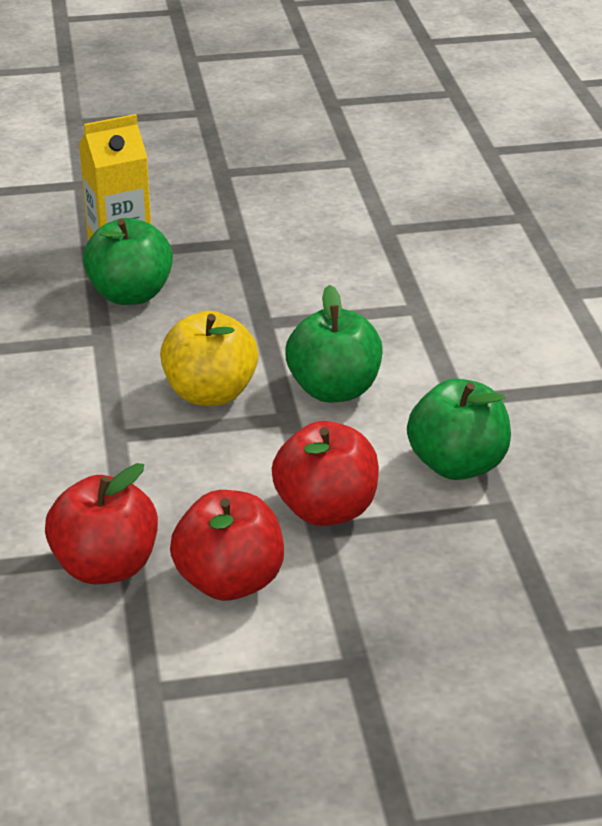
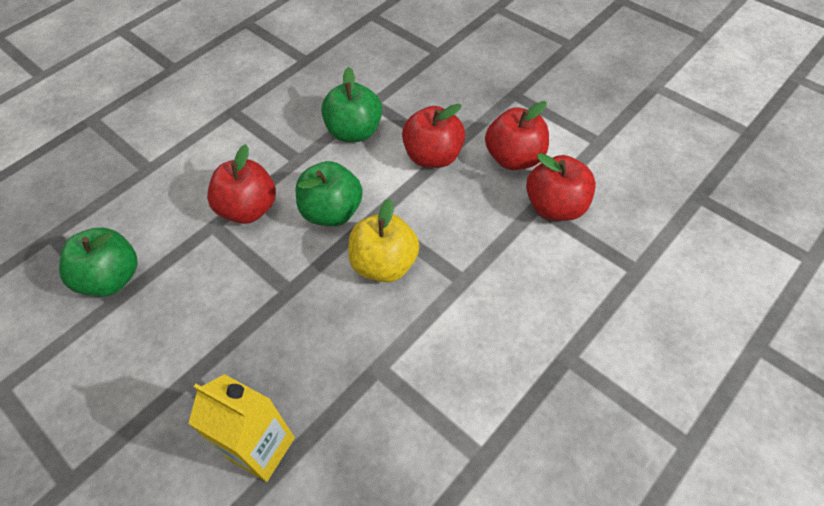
camera: 125 degrees left, 20 degrees up
green apple [83,218,173,305] -> green apple moved to [59,228,138,297]
none -> red apple [207,144,276,224]

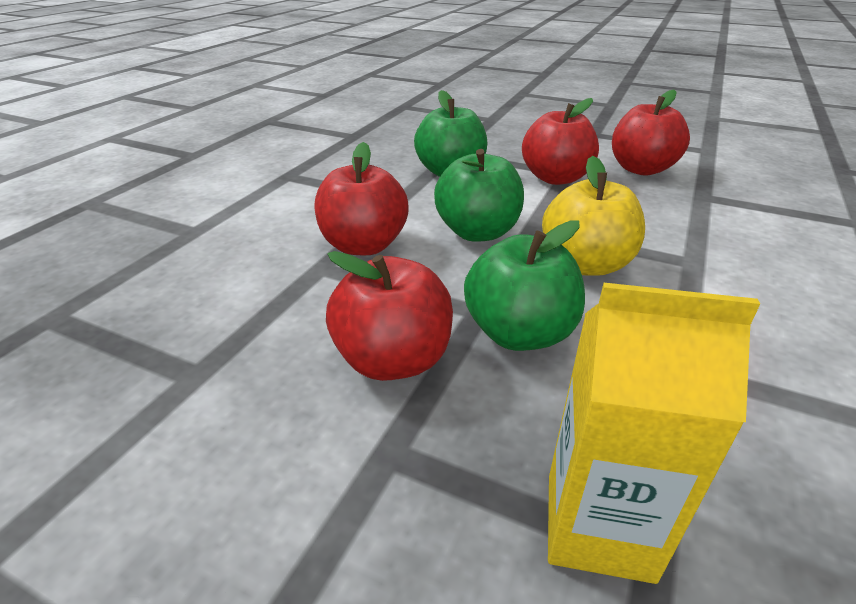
camera: 20 degrees left, 20 degrees down
green apple [59,228,138,297] -> green apple moved to [464,220,585,351]
red apple [526,153,596,221] -> red apple moved to [326,251,453,381]

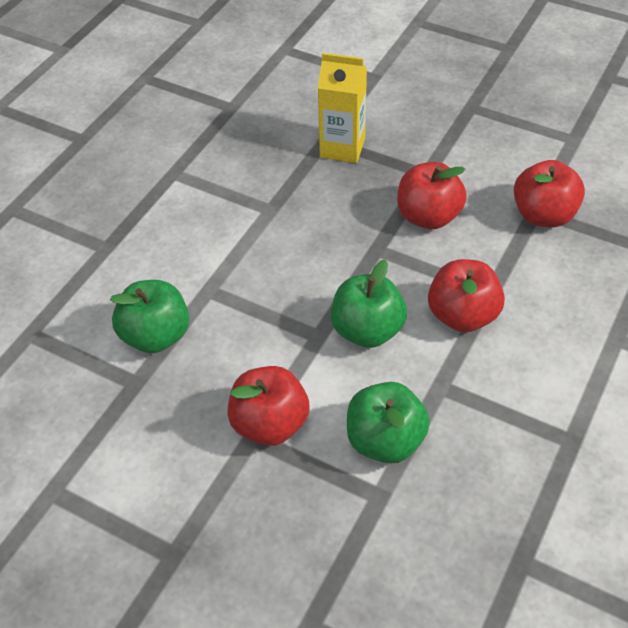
camera: 175 degrees left, 15 degrees up
green apple [464,220,585,351] -> green apple moved to [110,280,189,353]
yellow apple [542,156,645,276] -> none
red apple [612,90,690,176] -> red apple moved to [514,160,585,227]

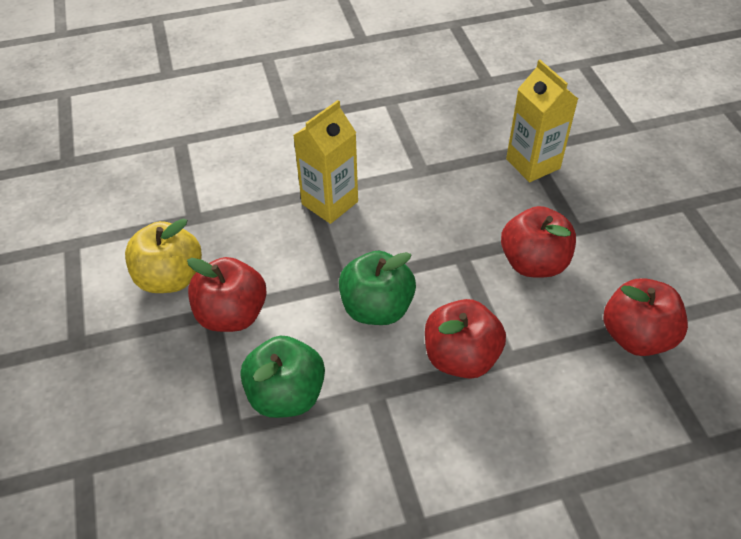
camera: 45 degrees right, 0 degrees up
green apple [110,280,189,353] -> none
none -> yellow apple [125,218,202,293]
none -> yellow carton [293,100,358,224]

